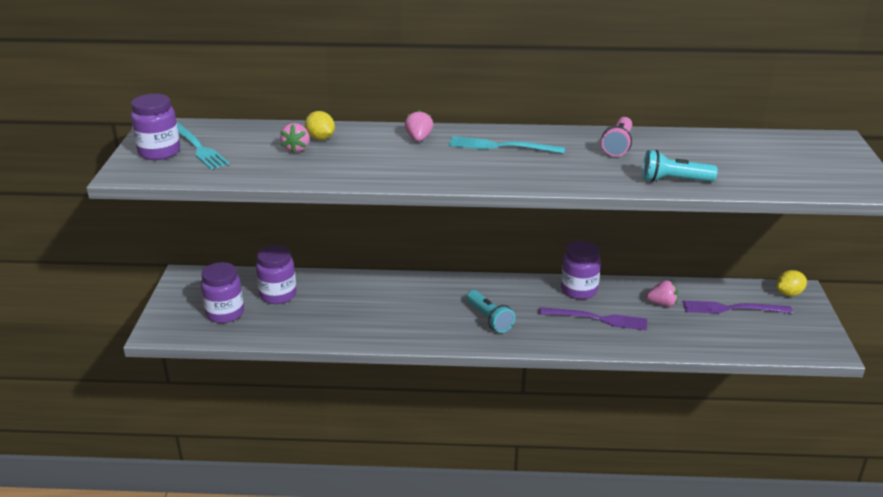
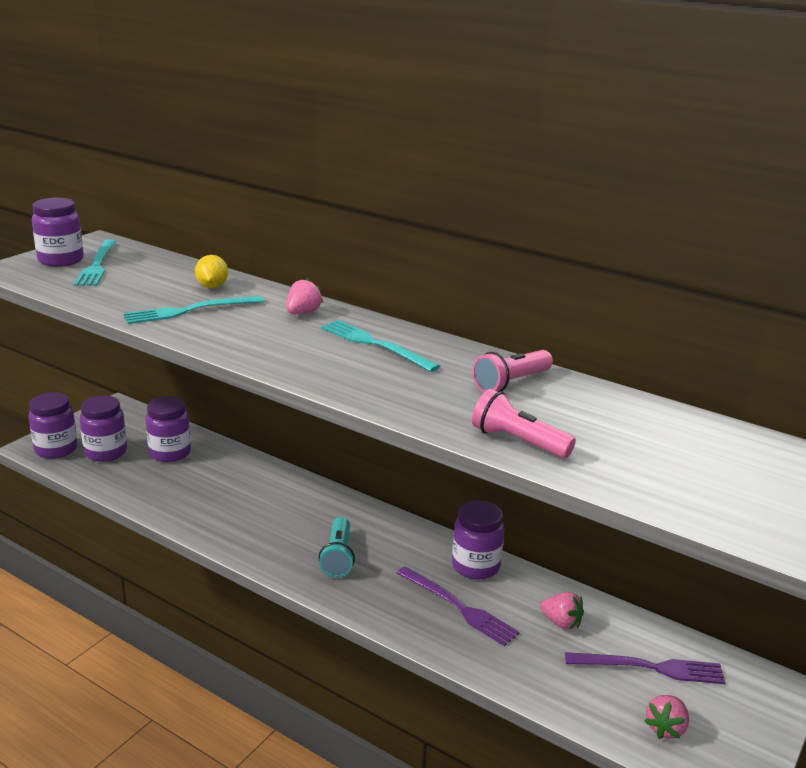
camera: 30 degrees right, 5 degrees down
pink strawberry [280,123,309,153] -> pink strawberry moved to [645,695,689,739]
turquoise flashlight [642,150,718,182] -> pink flashlight [472,389,576,458]
purple fork [683,301,793,314] -> purple fork turned 150 degrees clockwise [565,652,726,684]
yellow lemon [776,270,807,296] -> none
none -> purple jar [29,392,78,459]
none -> turquoise fork [123,296,264,324]

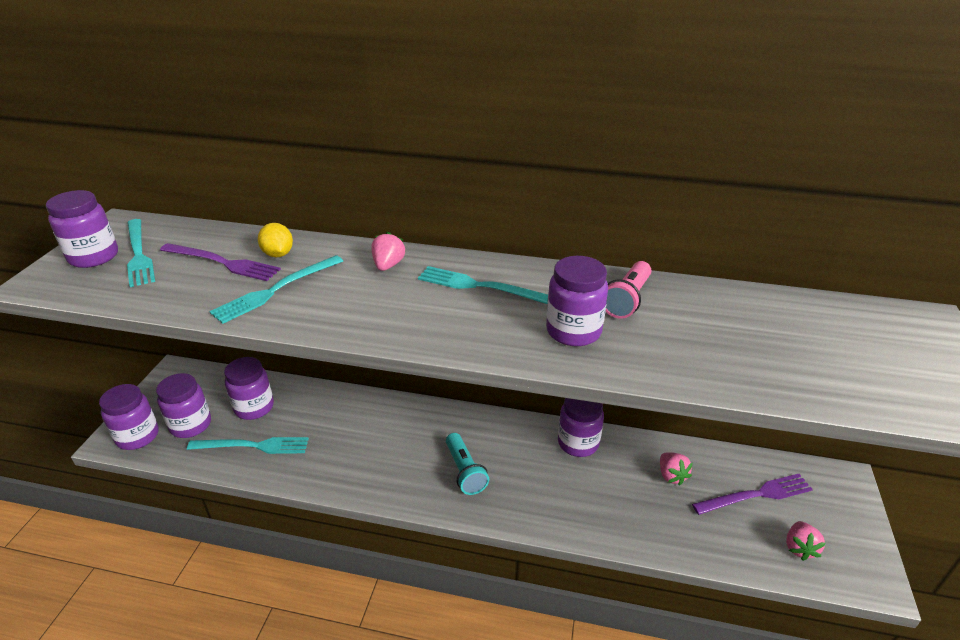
camera: 20 degrees left, 10 degrees up
purple fork [397,566,520,646] -> purple fork moved to [160,243,281,281]
pink flashlight [472,389,576,458] -> none
pink strawberry [540,592,584,630] -> pink strawberry turned 60 degrees clockwise [660,452,693,486]
none -> turquoise fork [187,437,309,454]
none -> purple jar [546,256,608,346]

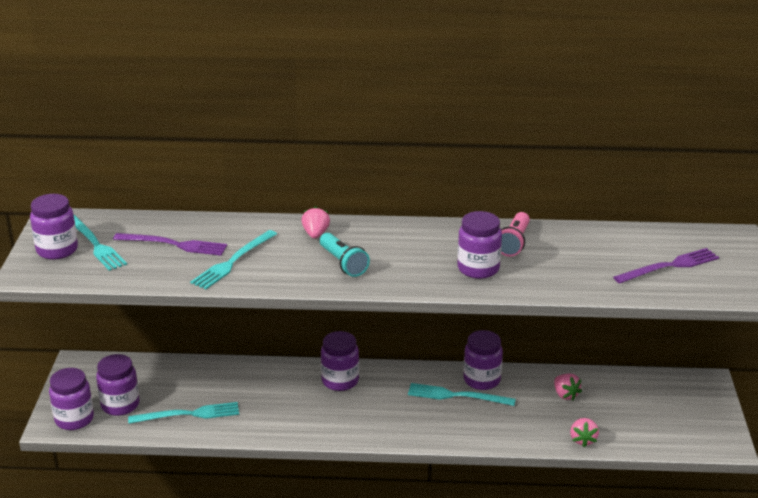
camera: 10 degrees left, 5 degrees down
purple jar [224,357,274,420] -> purple jar moved to [321,331,359,391]
yellow lemon [258,223,293,258] -> none
turquoise fork [418,266,548,304] -> turquoise fork moved to [408,383,516,406]
turquoise flashlight [446,433,489,495] -> turquoise flashlight moved to [320,233,370,277]
purple fork [692,474,813,515] -> purple fork moved to [613,248,719,284]
pink strawberry [786,521,826,561] -> pink strawberry moved to [570,418,599,447]

